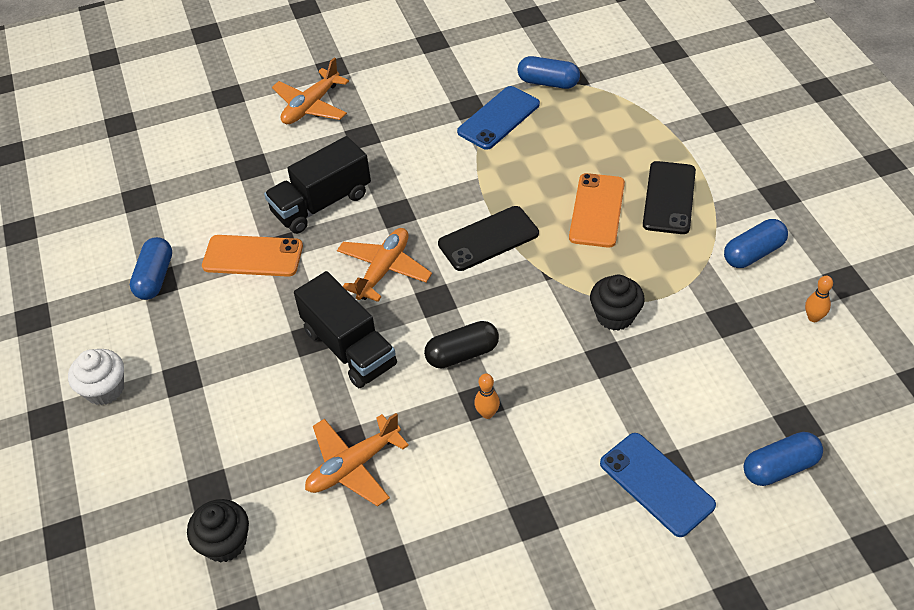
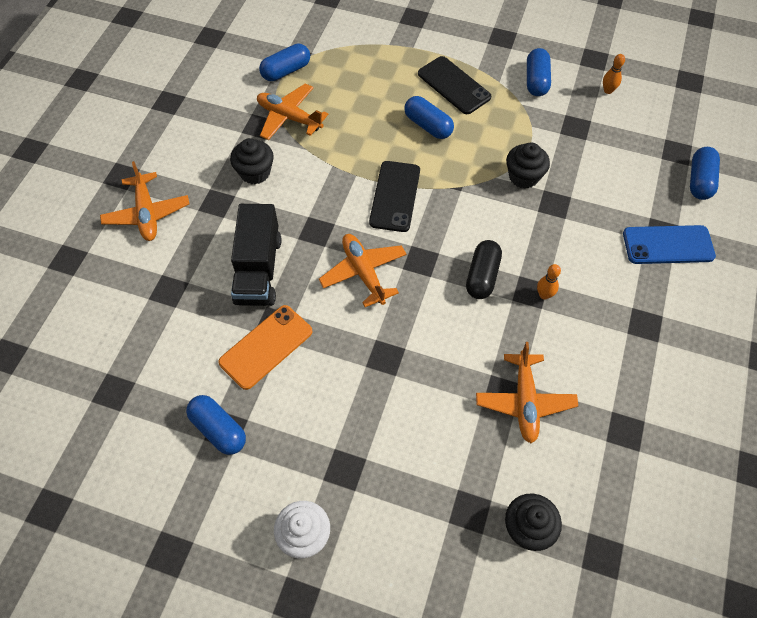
camera: 55 degrees left, 10 degrees up
black truck [294,271,397,388] -> none
blue phone [457,86,540,150] -> orange plane [257,83,328,140]
orange phone [569,173,625,248] -> blue capsule [404,96,454,139]
none -> black cupcake [230,138,274,184]

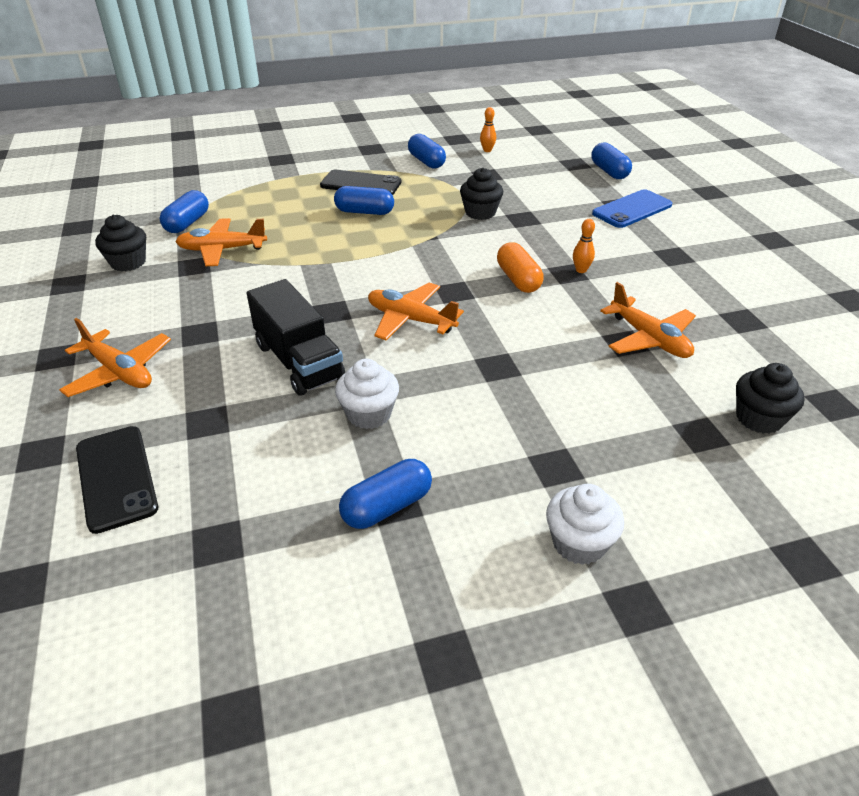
camera: 35 degrees left, 20 degrees down
blue capsule [186,395,246,455] -> blue capsule turned 45 degrees counterclockwise [339,459,432,529]
orange phone [218,305,313,390] -> white cupcake [335,359,399,429]
black cupcake [230,138,274,184] -> black cupcake moved to [95,215,146,272]
black phone [369,161,420,232] -> black phone moved to [76,426,158,534]
black capsule [466,240,502,299] -> orange capsule [497,242,544,293]

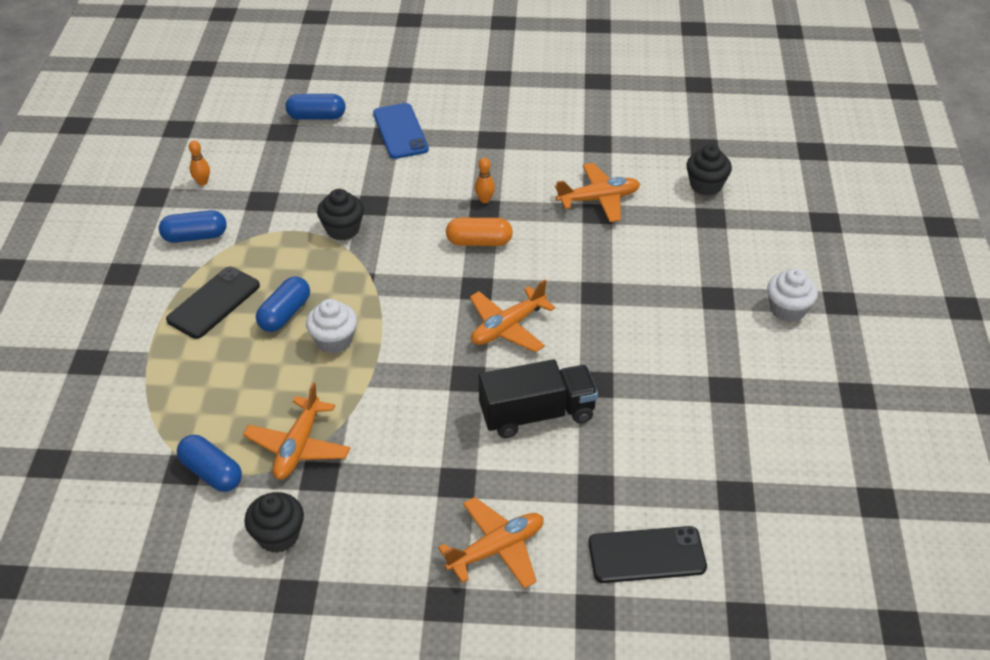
camera: 70 degrees left, 5 degrees up
white cupcake [335,359,399,429] -> white cupcake moved to [306,299,357,354]
blue capsule [339,459,432,529] -> none

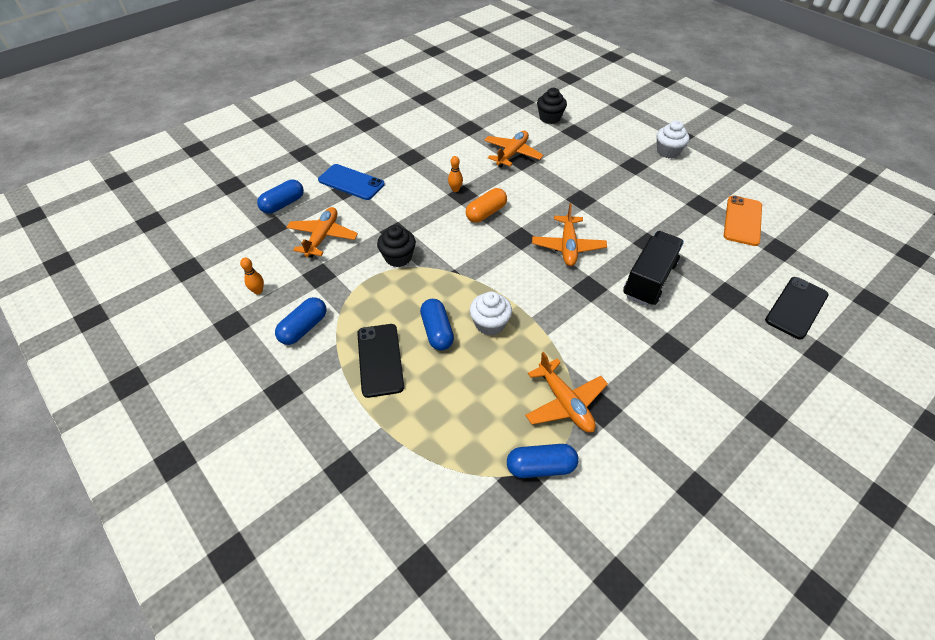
camera: 45 degrees left, 5 degrees up
black cupcake [244,492,304,553] -> none
orange plane [438,497,544,588] -> orange plane moved to [286,207,358,258]
none -> orange phone [724,195,762,246]

